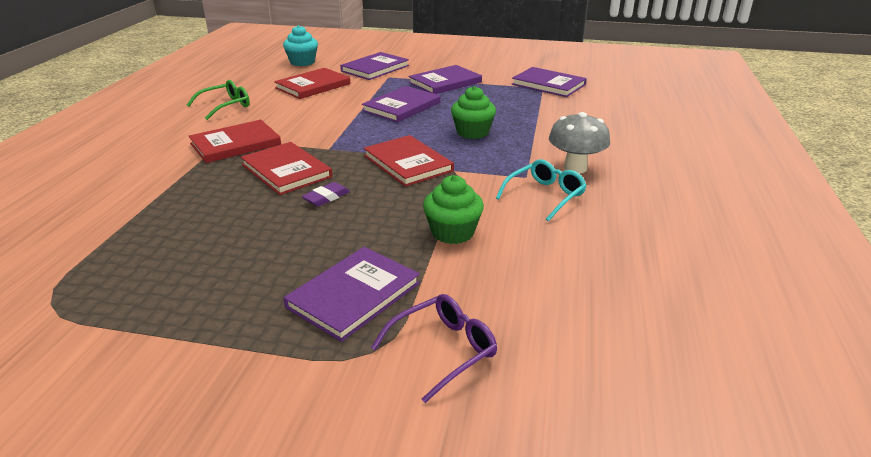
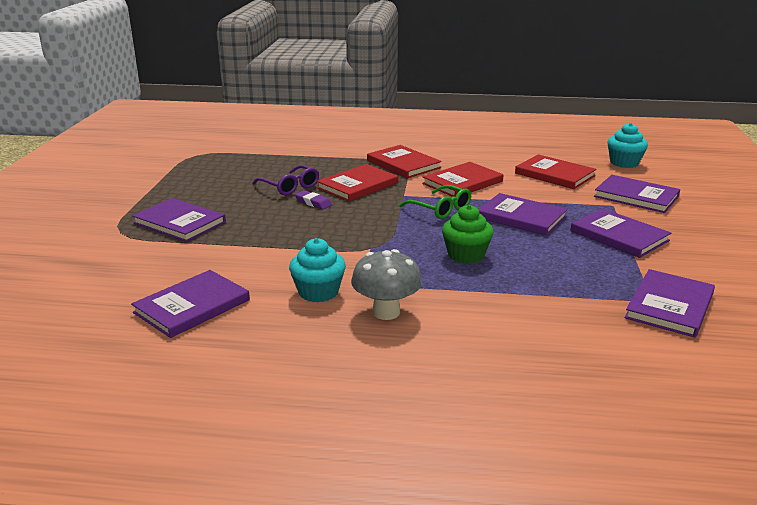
camera: 85 degrees right, 5 degrees down
green glasses [187,80,250,120] -> green glasses moved to [399,185,471,219]
red book [363,135,454,187] -> red book moved to [422,162,503,197]
purple glasses [371,294,497,403] -> purple glasses moved to [252,165,319,195]
green cupcake [423,175,484,244] -> none
turquoise glasses [496,159,587,222] -> turquoise cupcake [289,238,346,302]
none -> purple book [131,270,250,338]

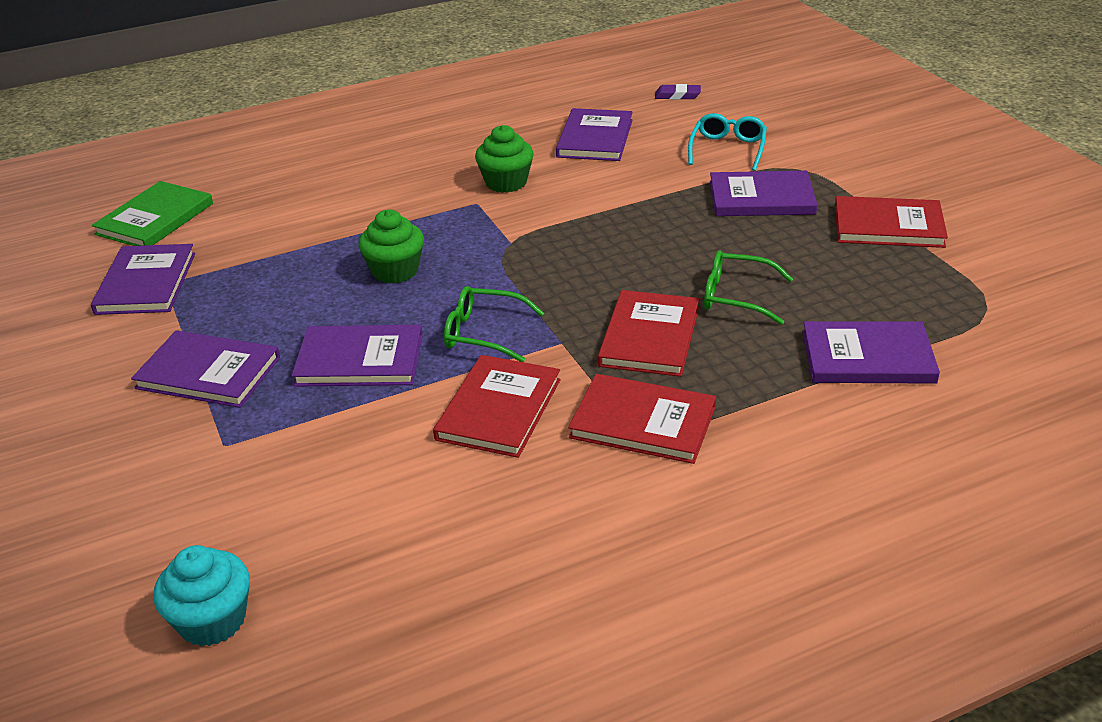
camera: 150 degrees right, 10 degrees up
purple glasses [252,165,319,195] -> green glasses [704,250,793,325]
turquoise cupcake [289,238,346,302] -> green cupcake [475,125,534,193]
purple eraser [295,190,332,210] -> purple eraser moved to [655,84,701,100]
grey mushroom [351,249,422,320] -> none
red book [515,154,597,189] -> red book moved to [835,196,948,248]
purple book [594,175,680,213] -> purple book moved to [802,321,940,384]
none -> green book [92,181,213,246]
none -> turquoise glasses [688,113,767,171]

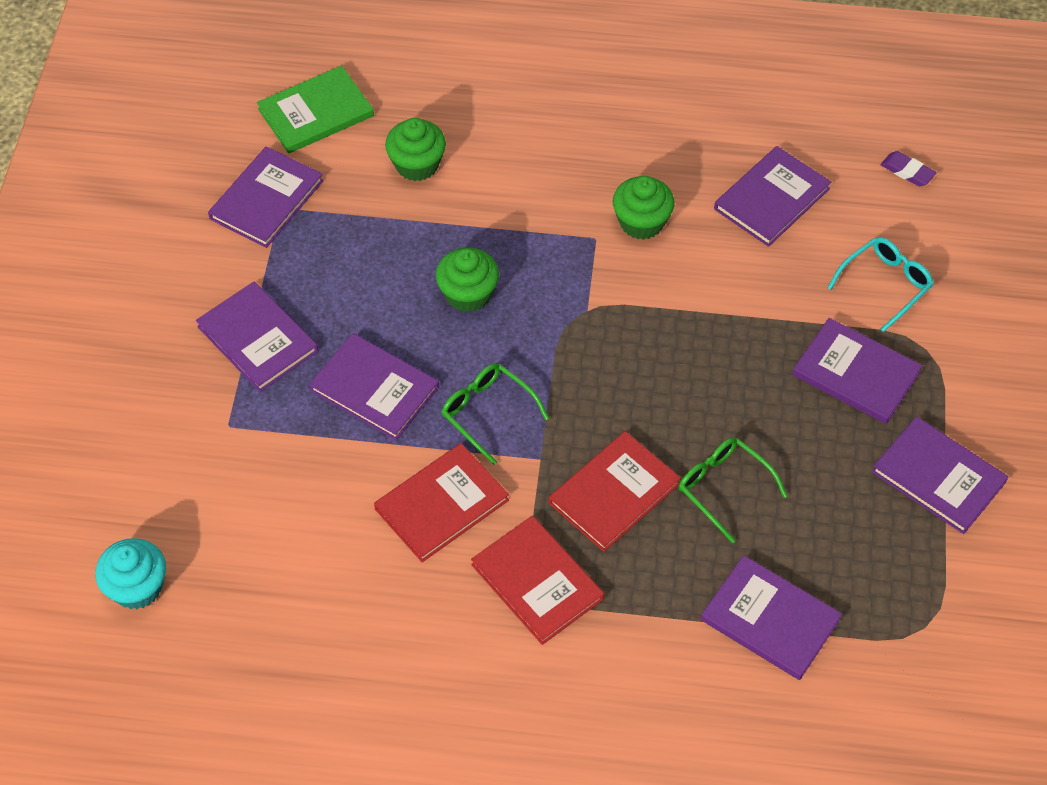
camera: 30 degrees right, 20 degrees up
red book [835,196,948,248] -> purple book [872,416,1008,534]
none -> green cupcake [385,118,446,181]

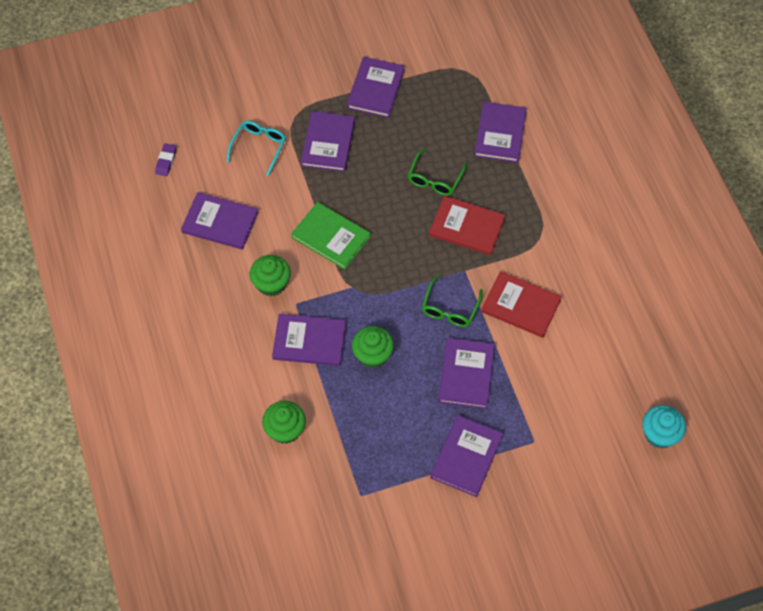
camera: 115 degrees left, 5 degrees up
purple book [208,146,324,248] -> purple book moved to [272,314,346,366]
green book [257,66,374,154] -> green book moved to [291,202,371,270]
red book [471,516,604,645] -> none
turquoise glasses [828,237,934,332] -> turquoise glasses turned 90 degrees clockwise [227,121,286,176]

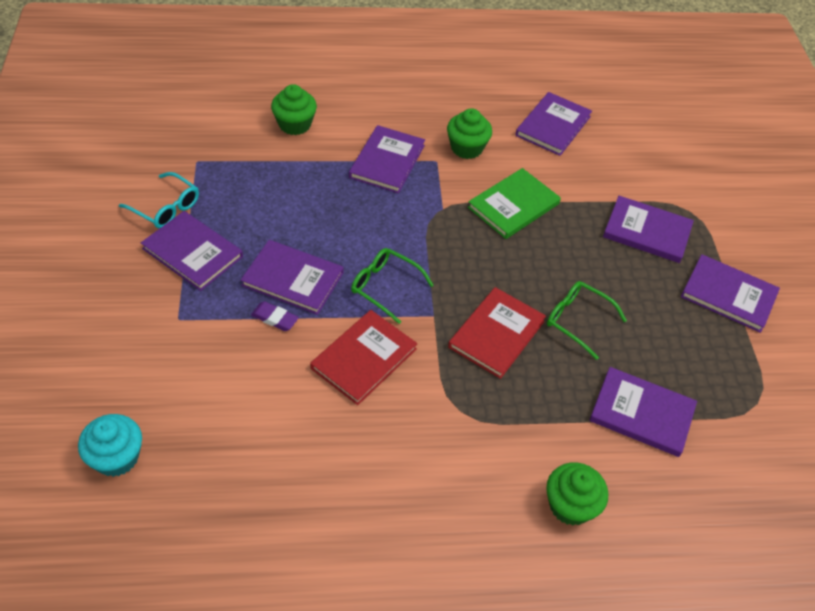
camera: 100 degrees right, 10 degrees down
purple eraser [155,143,176,176] -> purple eraser moved to [251,301,299,331]
turquoise glasses [227,121,286,176] -> turquoise glasses moved to [119,172,199,229]
green cupcake [352,326,394,368] -> green cupcake moved to [546,462,608,526]

